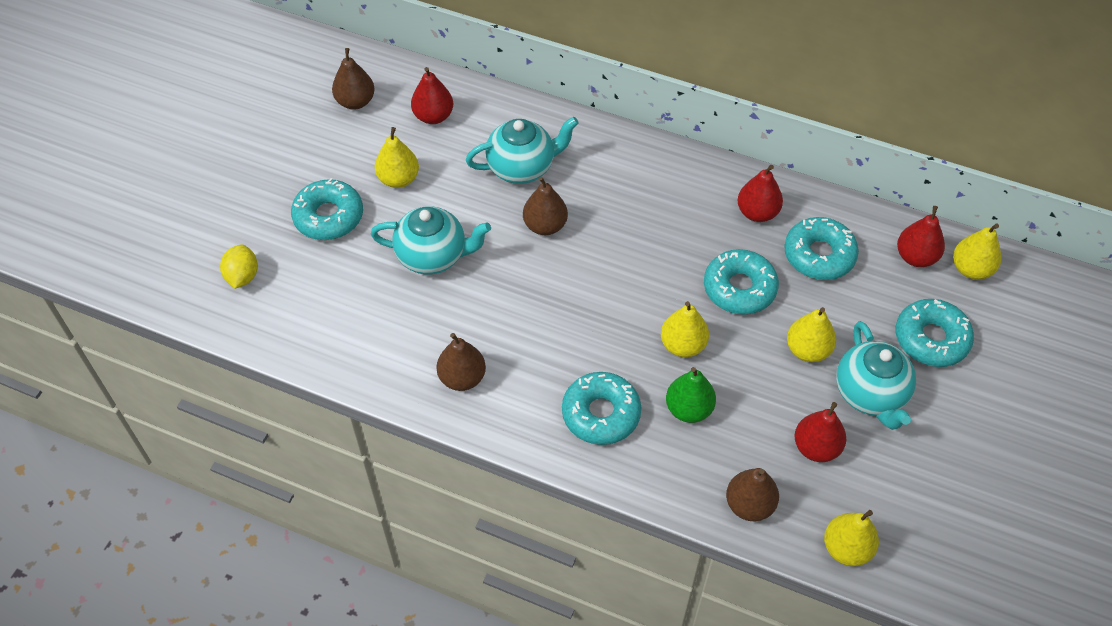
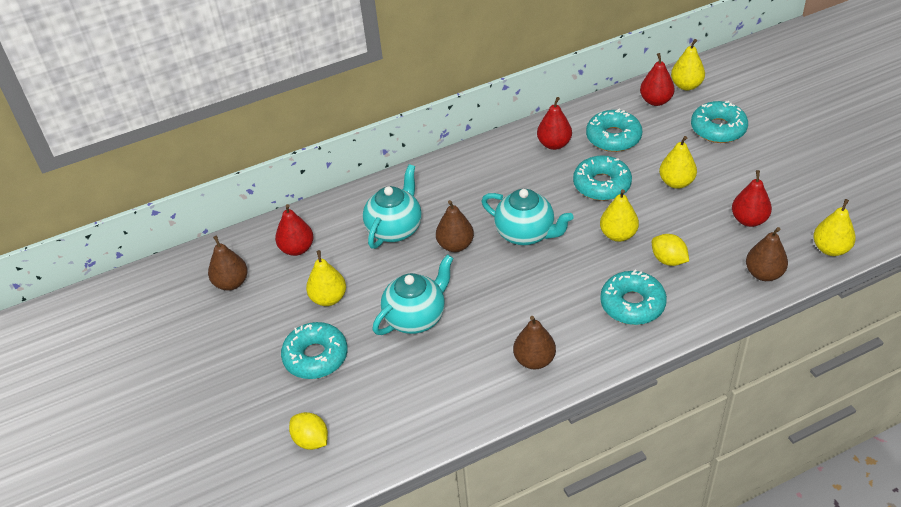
camera: 45 degrees left, 10 degrees down
green pear [666,367,716,423] -> yellow lemon [652,234,689,266]
turquoise teapot [836,321,916,430] -> turquoise teapot moved to [482,189,573,245]

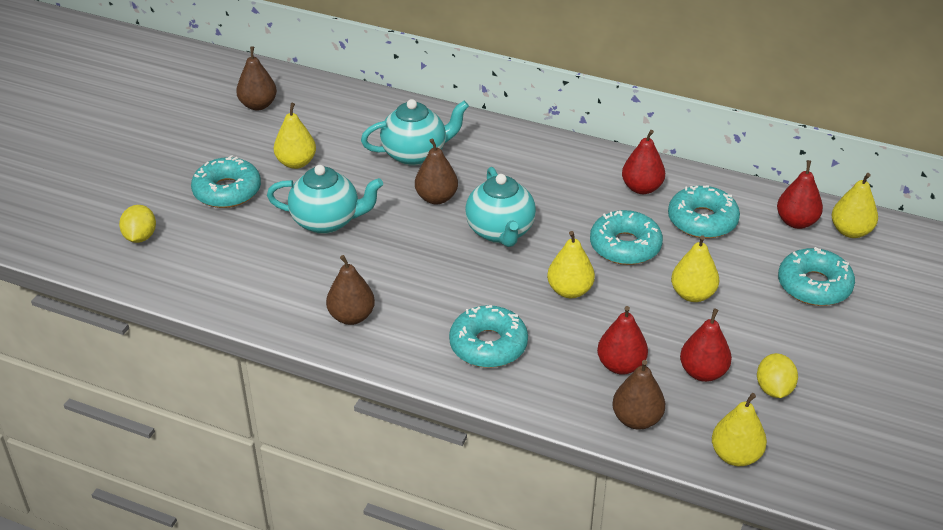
camera: 45 degrees right, 5 degrees down
red pear [275,204,314,256] -> red pear moved to [597,306,648,375]
yellow lemon [652,234,689,266] -> yellow lemon moved to [757,353,798,398]

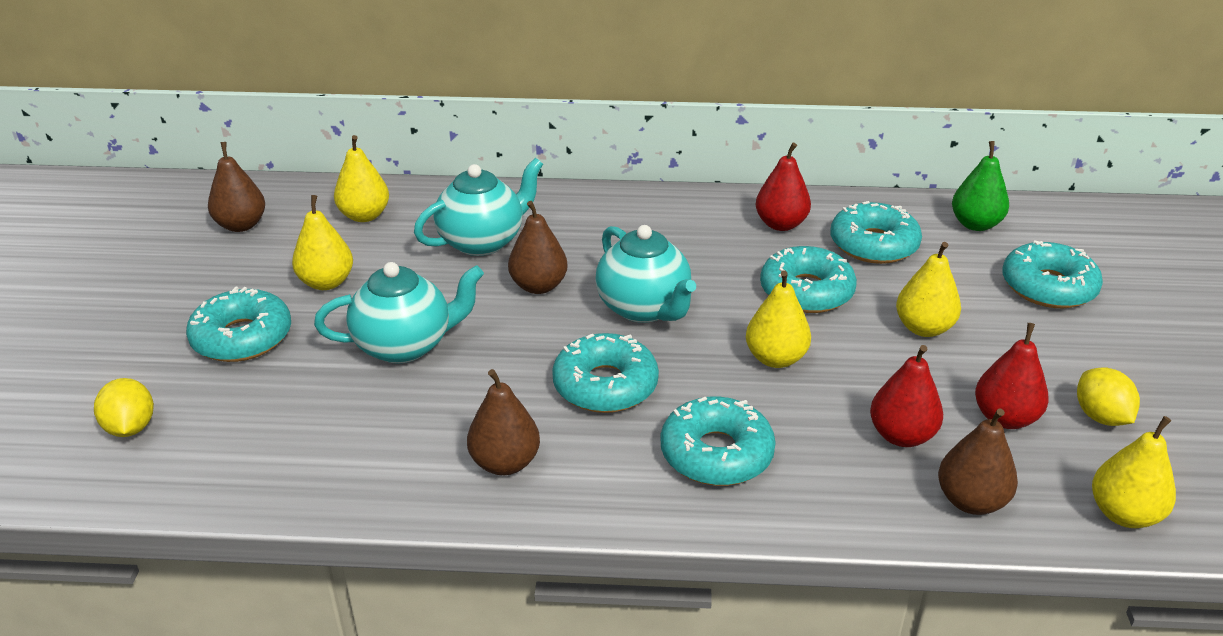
camera: 20 degrees left, 5 degrees down
red pear [777,160,823,229] -> green pear [952,141,1009,231]
yellow pear [832,173,878,238] -> yellow pear moved to [334,135,389,222]
none -> turquoise donut [552,333,659,413]

